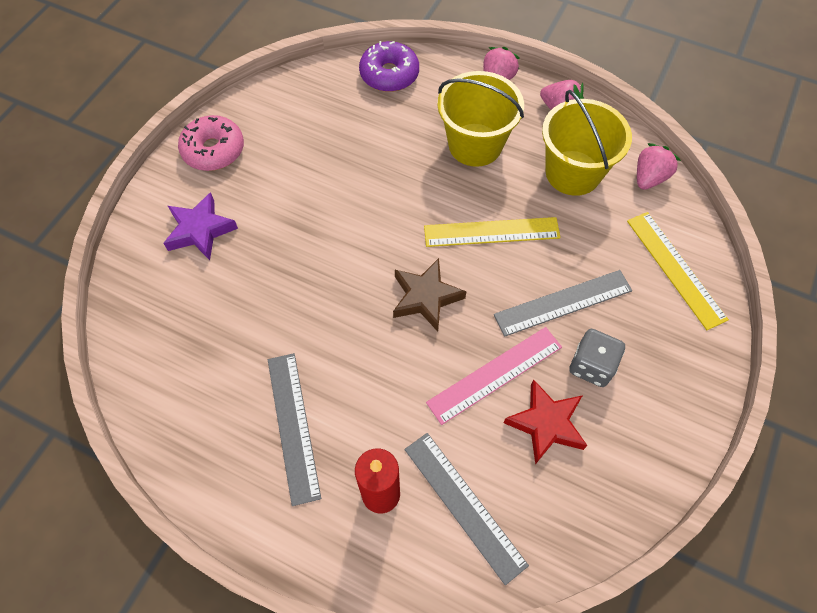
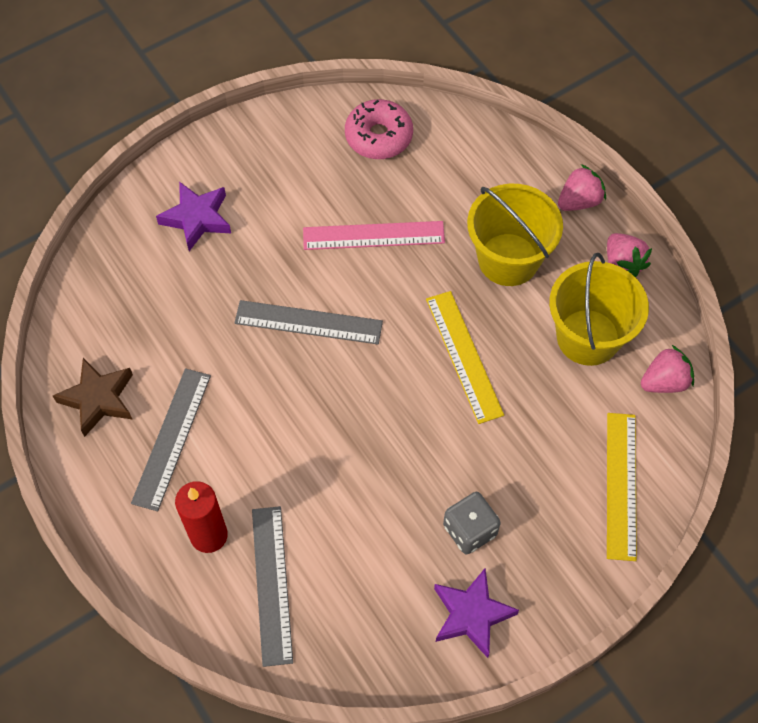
camera: 30 degrees right, 0 degrees up
pink donut [178,115,244,171] -> pink donut moved to [345,99,413,159]
purple donut [359,41,419,92] -> none
brown star [393,258,467,332] -> brown star moved to [53,358,133,437]
yellow ruler [424,217,561,247] -> yellow ruler turned 45 degrees clockwise [426,291,504,424]
pink ruler [426,327,562,425] -> pink ruler moved to [303,221,445,250]
grey ruler [494,270,632,337] -> grey ruler moved to [234,300,383,344]
red star [504,379,588,465] -> none
none -> purple star [434,568,519,658]

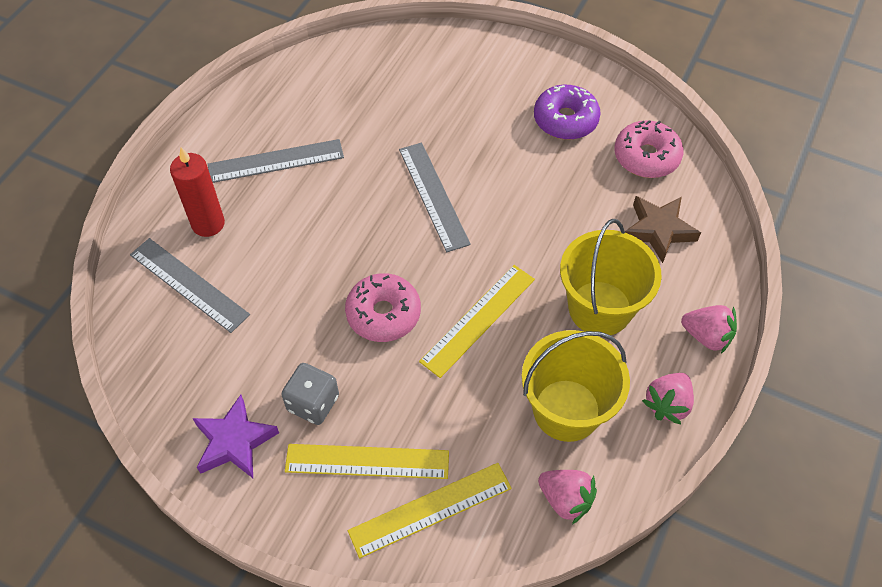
camera: 60 degrees right, 5 degrees down
brown star [53,358,133,437] -> brown star moved to [625,196,701,263]
purple star [156,182,231,251] -> none
grey ruler [252,506,293,667] -> grey ruler turned 75 degrees clockwise [130,238,250,333]
pink ruler [303,221,445,250] -> none
none -> yellow ruler [285,444,449,479]
none -> pink donut [345,273,421,342]
none -> purple donut [534,85,601,140]

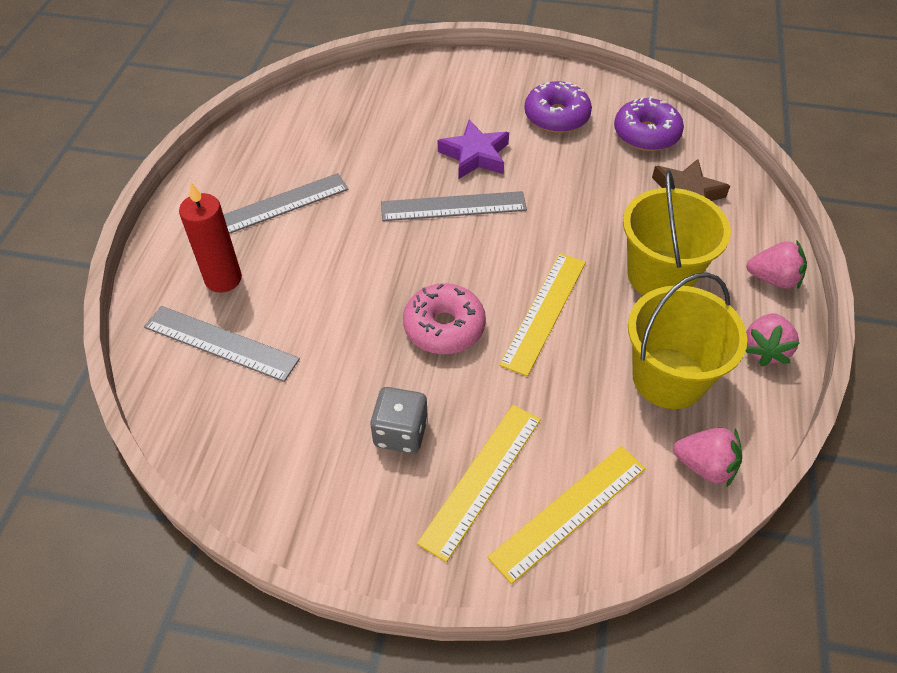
camera: 15 degrees left, 5 degrees down
purple star [192,395,279,478] -> purple star moved to [438,120,509,179]
yellow ruler [285,444,449,479] -> yellow ruler turned 45 degrees counterclockwise [417,405,541,562]
grey ruler [399,143,471,252] -> grey ruler turned 60 degrees counterclockwise [381,191,527,221]
pink donut [614,120,683,178] -> purple donut [614,96,684,151]

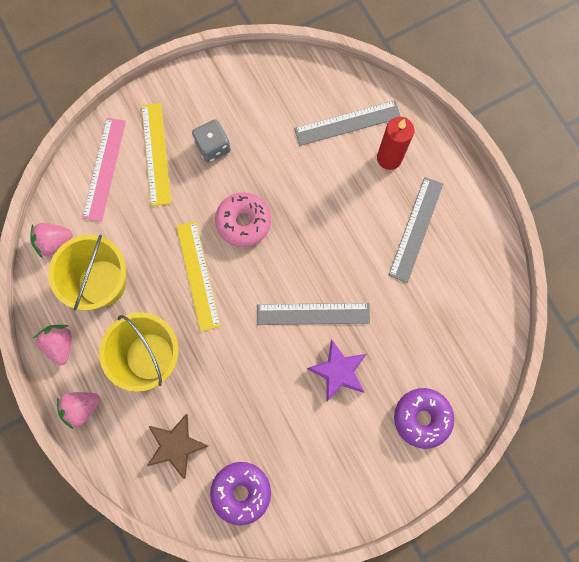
camera: 140 degrees right, 25 degrees up
grey ruler [381,191,527,221] -> grey ruler turned 45 degrees clockwise [257,303,370,325]
yellow ruler [487,446,646,584] -> pink ruler [82,118,126,222]
purple donut [524,81,592,133] -> purple donut moved to [394,388,454,449]

